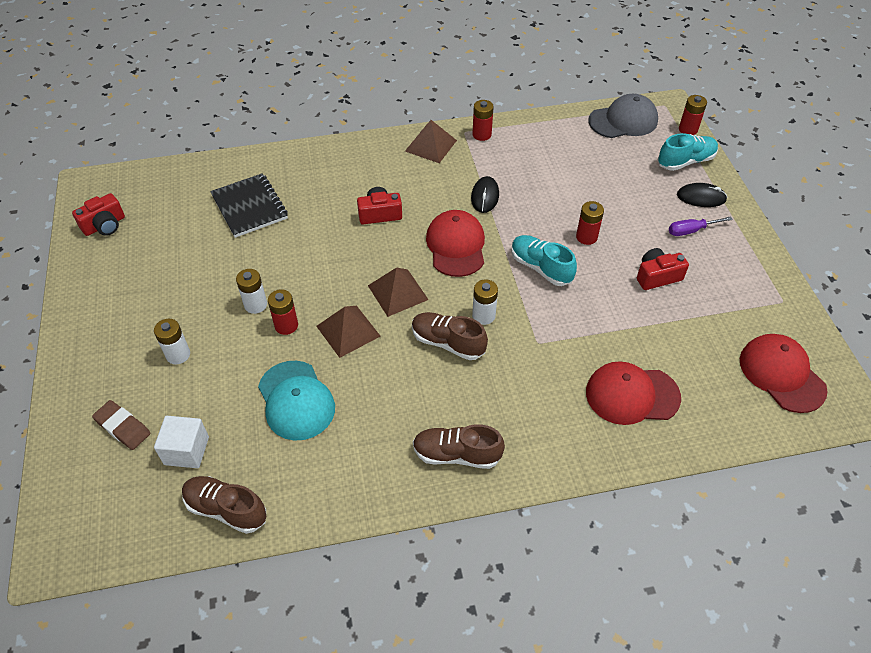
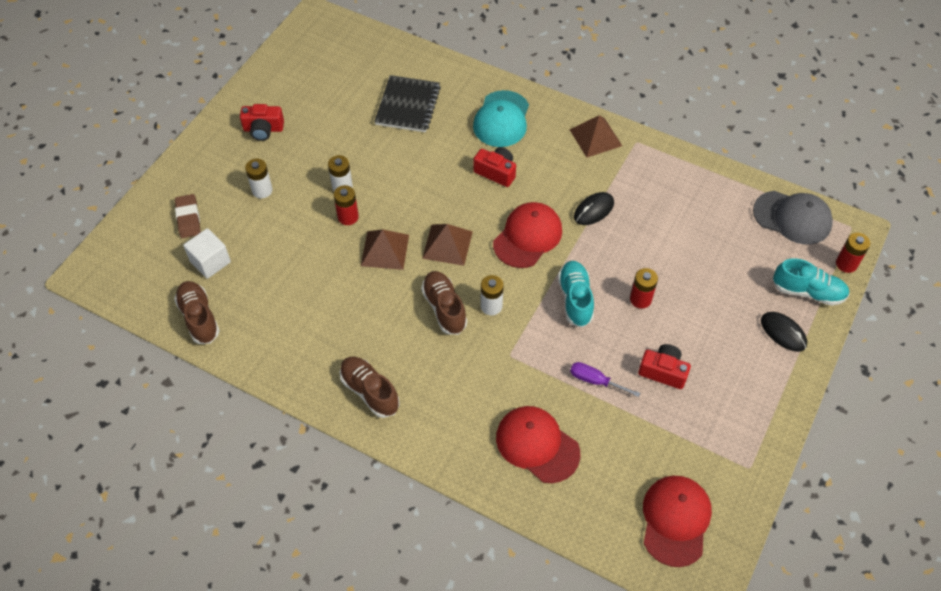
camera: 40 degrees right, 5 degrees up
red camera [72,193,125,236] -> red camera moved to [240,104,284,141]
turquoise cap [258,361,335,441] -> turquoise cap moved to [473,90,529,147]
red battery [472,100,494,141] -> none
purple screwdriver [669,216,733,236] -> purple screwdriver moved to [570,362,640,397]

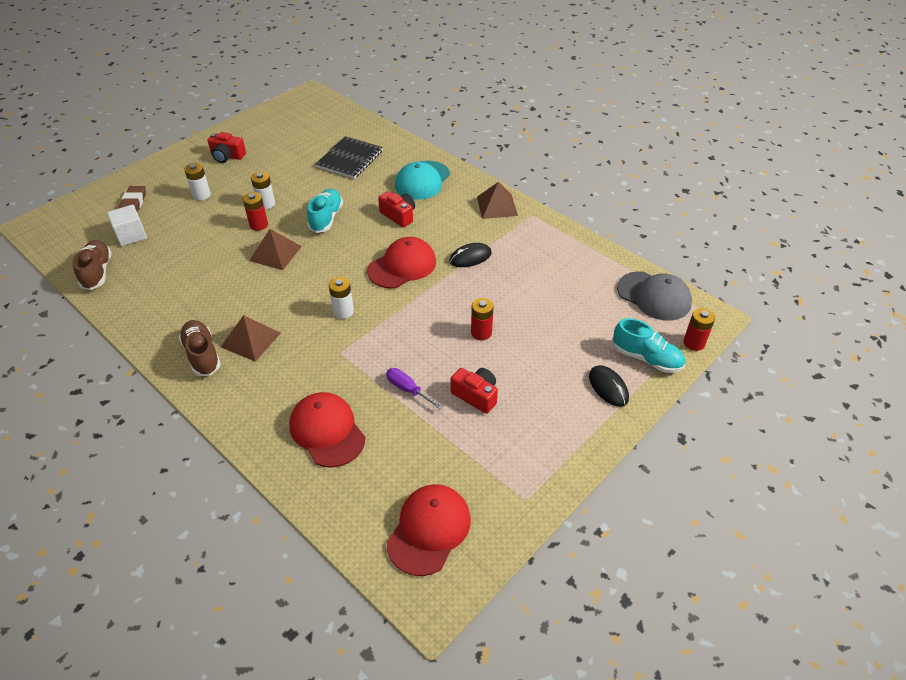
camera: 15 degrees right, 10 degrees down
brown shoe [421,271,467,335] -> none
brown pyramid [422,224,473,266] -> brown pyramid moved to [221,315,281,362]
turquoise shoe [558,261,594,328] -> turquoise shoe moved to [307,189,343,233]

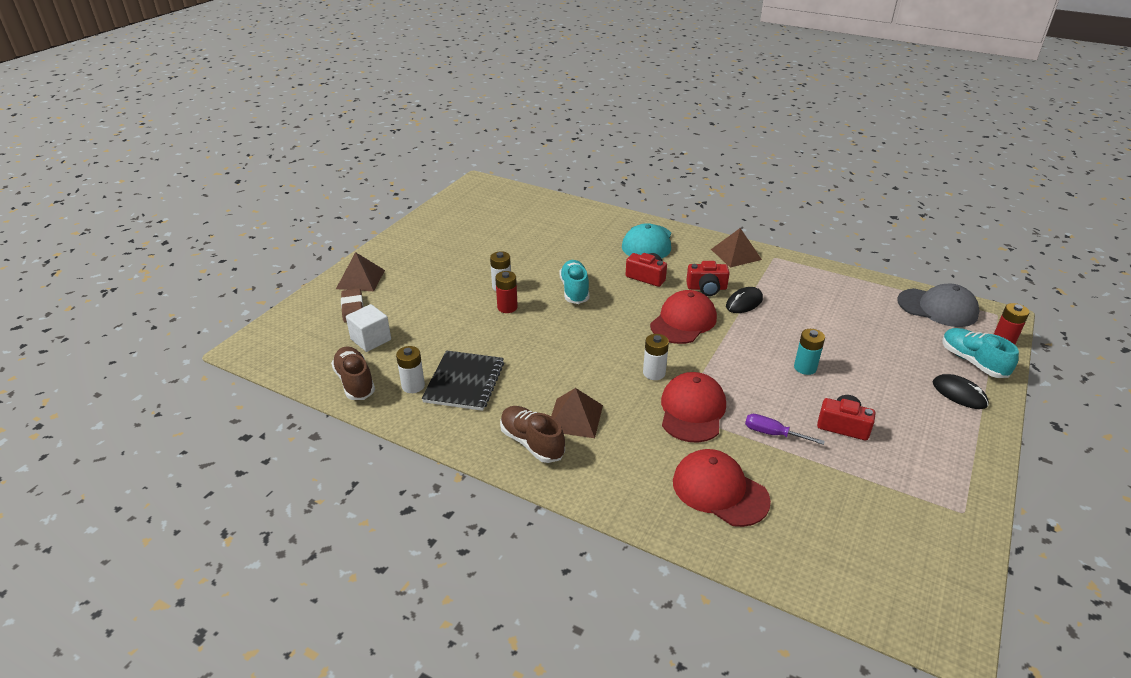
camera: 15 degrees left, 10 degrees down
white battery [184,163,211,201] -> white battery moved to [396,346,425,393]
red camera [207,132,246,163] -> red camera moved to [686,261,730,296]
brown pyramid [249,229,302,270] -> brown pyramid moved to [336,252,385,291]
black notebook [316,136,383,179] -> black notebook moved to [422,350,504,411]
red cap [386,484,471,576] -> red cap moved to [661,372,726,443]
red battery [471,298,494,340] -> turquoise battery [794,329,825,375]
turquoise shoe [613,318,685,373] -> turquoise shoe turned 135 degrees counterclockwise [942,328,1019,378]

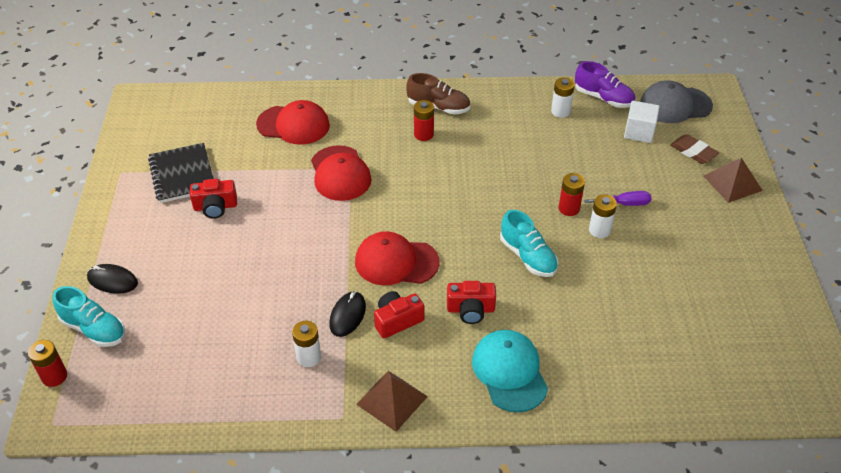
camera: 150 degrees right, 10 degrees up
brown shoe [331,346,375,400] -> purple shoe [575,61,635,108]
black notebook [422,350,504,411] -> black notebook moved to [148,143,213,203]
brown pyramid [551,388,603,438] -> red battery [414,100,434,141]
white battery [643,334,669,380] -> white battery moved to [292,321,321,367]
red cap [650,290,717,344] -> red cap turned 90 degrees clockwise [355,231,440,285]
purple screwdriver [745,414,825,445] -> purple screwdriver moved to [584,191,651,206]
turquoise battery [794,329,825,375] -> none
grey cap [897,284,980,327] -> grey cap moved to [640,80,713,123]

